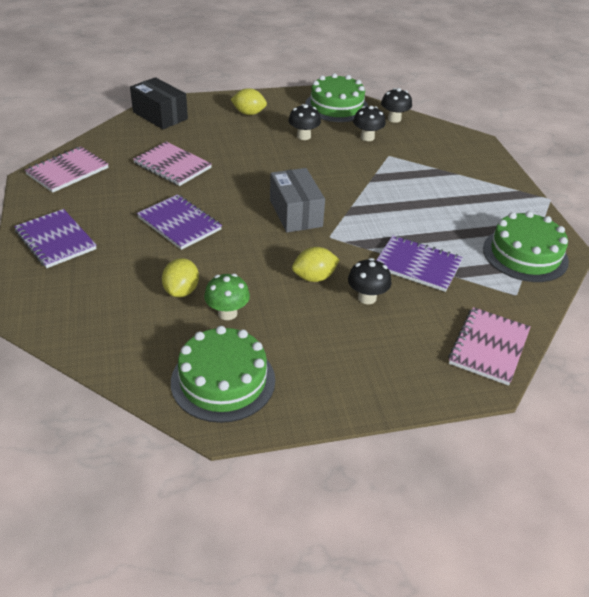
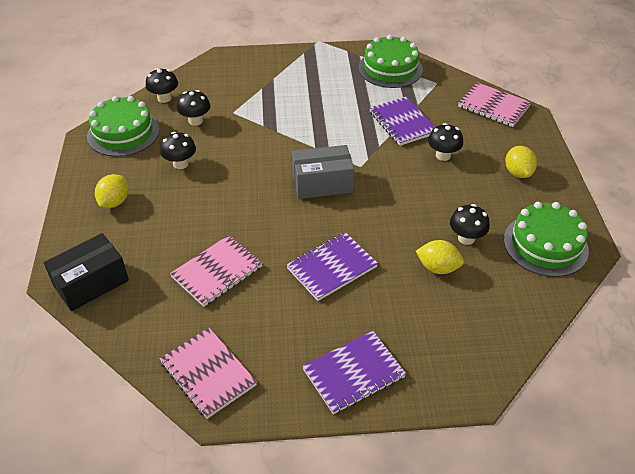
camera: 80 degrees left, 5 degrees up
green mushroom [204,274,250,320] -> black mushroom [450,204,490,245]
yellow lemon [292,247,340,282] -> yellow lemon moved to [505,146,537,178]
purple notebook [376,235,463,292] -> purple notebook turned 60 degrees counterclockwise [370,97,435,146]

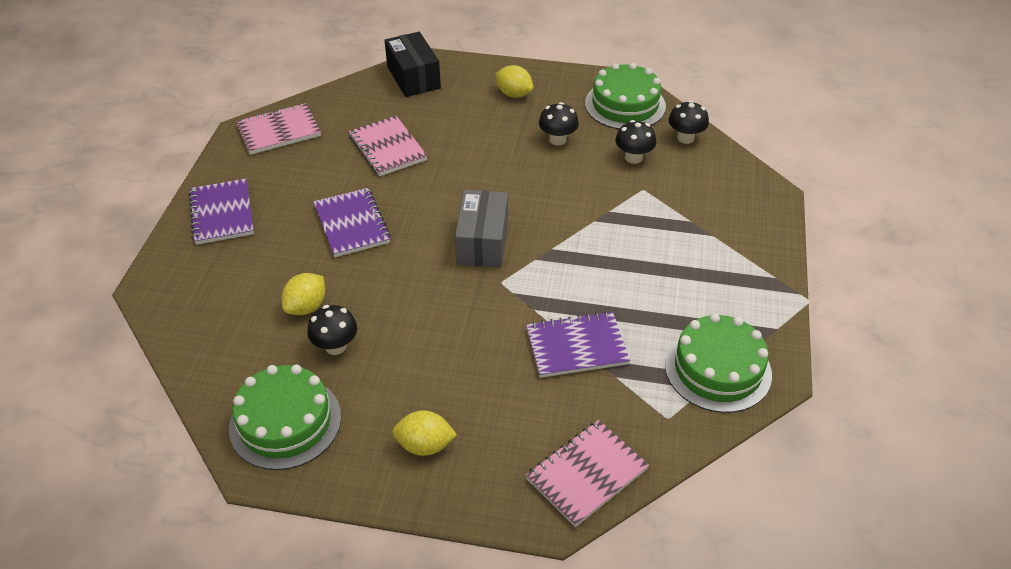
camera: 105 degrees right, 0 degrees up
black mushroom [428,123,463,161] -> none

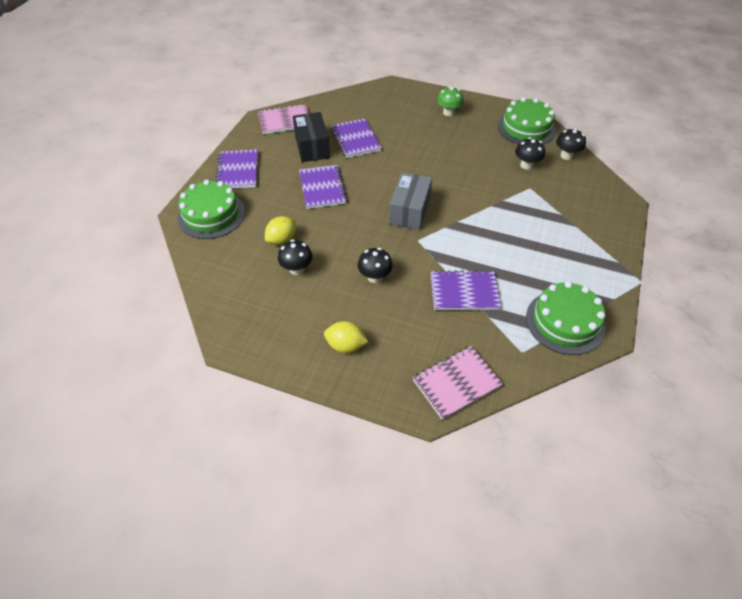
camera: 10 degrees right, 5 degrees up
green cake [229,365,341,470] -> green cake moved to [178,180,245,239]
pink notebook [349,116,428,176] -> purple notebook [331,119,381,158]
black box [385,32,441,97] -> black box moved to [293,112,330,162]
yellow lemon [495,65,533,98] -> green mushroom [437,86,464,116]
black mushroom [539,102,579,146] -> black mushroom moved to [358,248,393,283]

